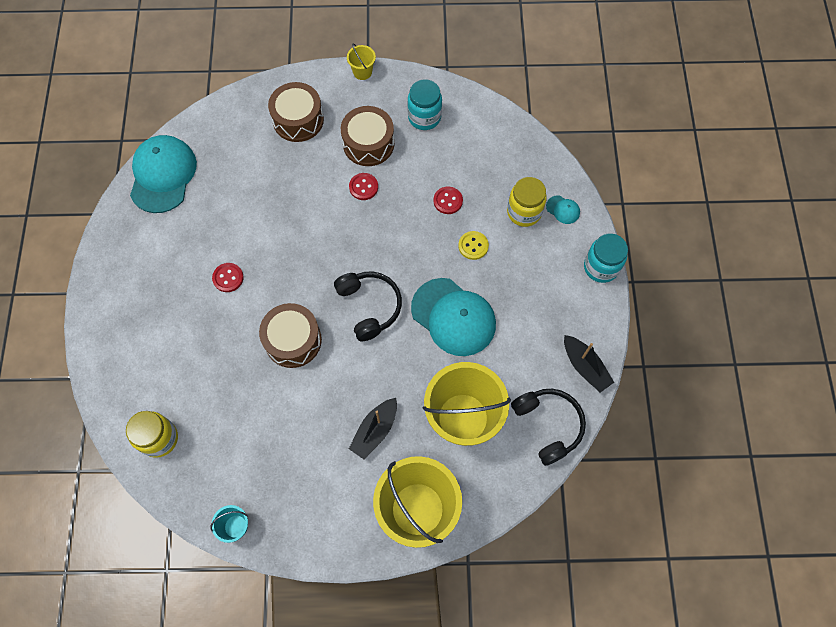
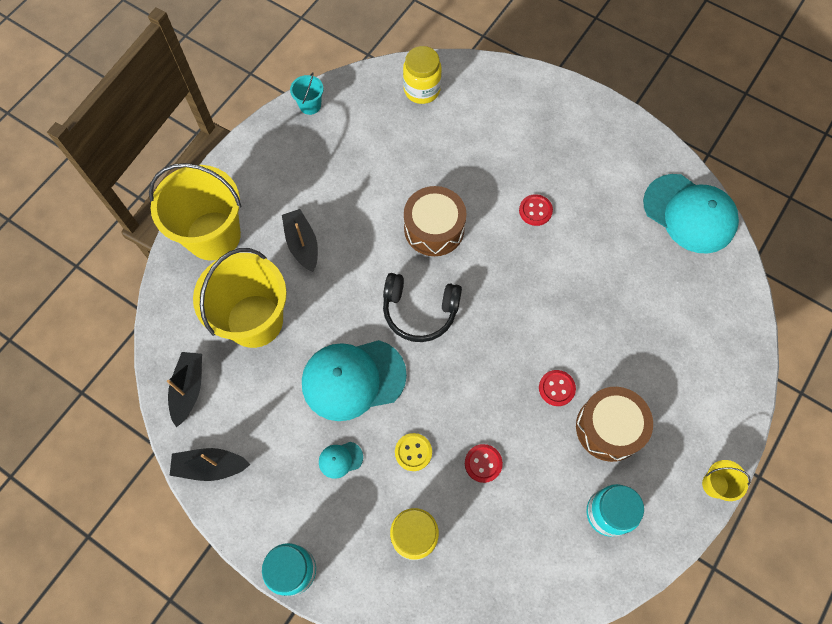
camera: 125 degrees right, 0 degrees up
brown drum [268,82,324,142] -> none
black headphones [511,389,586,466] -> black boat [167,352,202,427]
turquoise cap [546,195,580,224] -> turquoise cap moved to [319,442,363,479]

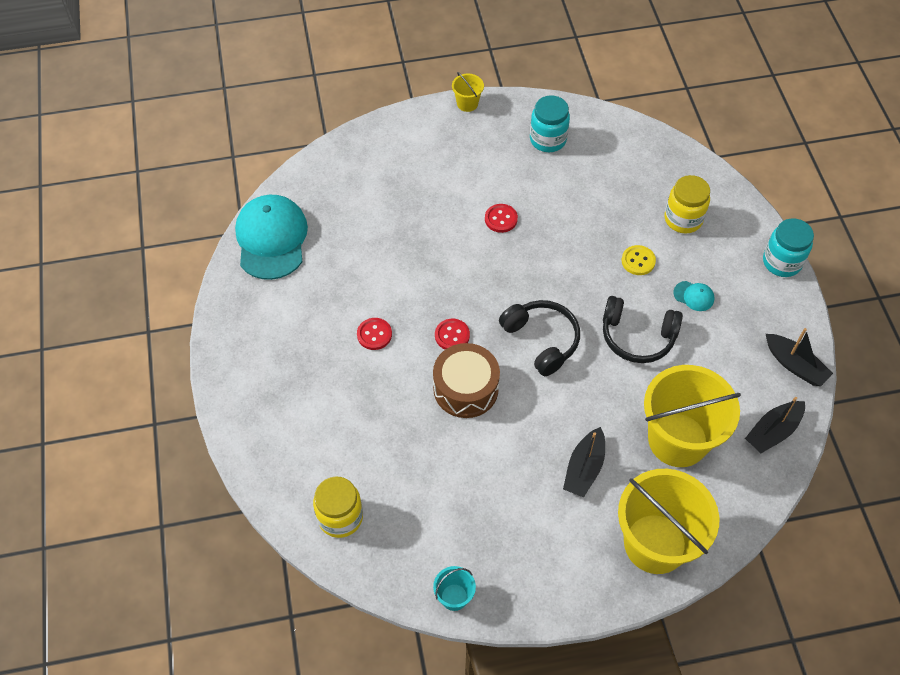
camera: 135 degrees left, 10 degrees down
turquoise cap [302,340,407,421] -> black headphones [603,296,683,363]
red button [465,444,503,483] -> red button moved to [435,319,470,350]
brown drum [576,387,653,462] -> none

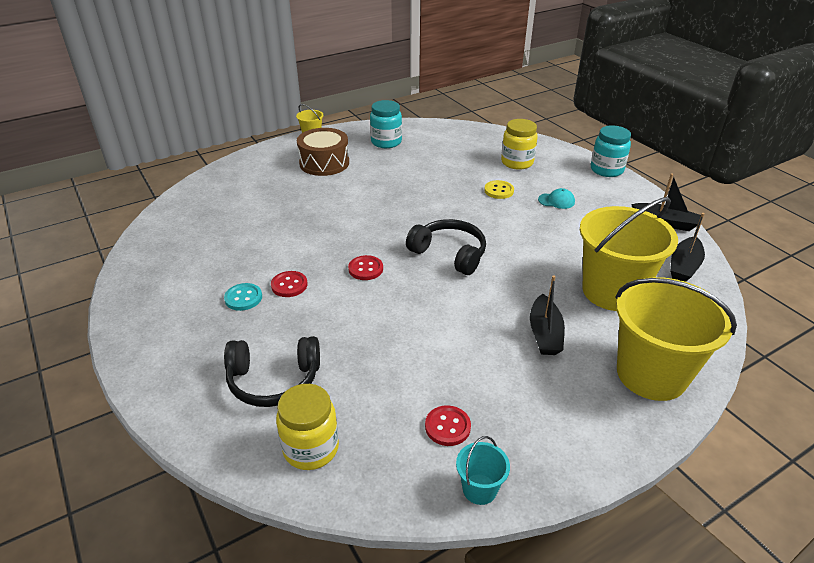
camera: 20 degrees left, 20 degrees down
turquoise cap [235,195,308,280] -> none
brown drum [433,343,500,418] -> brown drum moved to [297,128,349,176]
red button [485,204,518,233] -> red button moved to [425,405,471,446]
black headphones [603,296,683,363] -> black headphones moved to [224,336,320,407]
none -> turquoise button [224,283,262,311]

